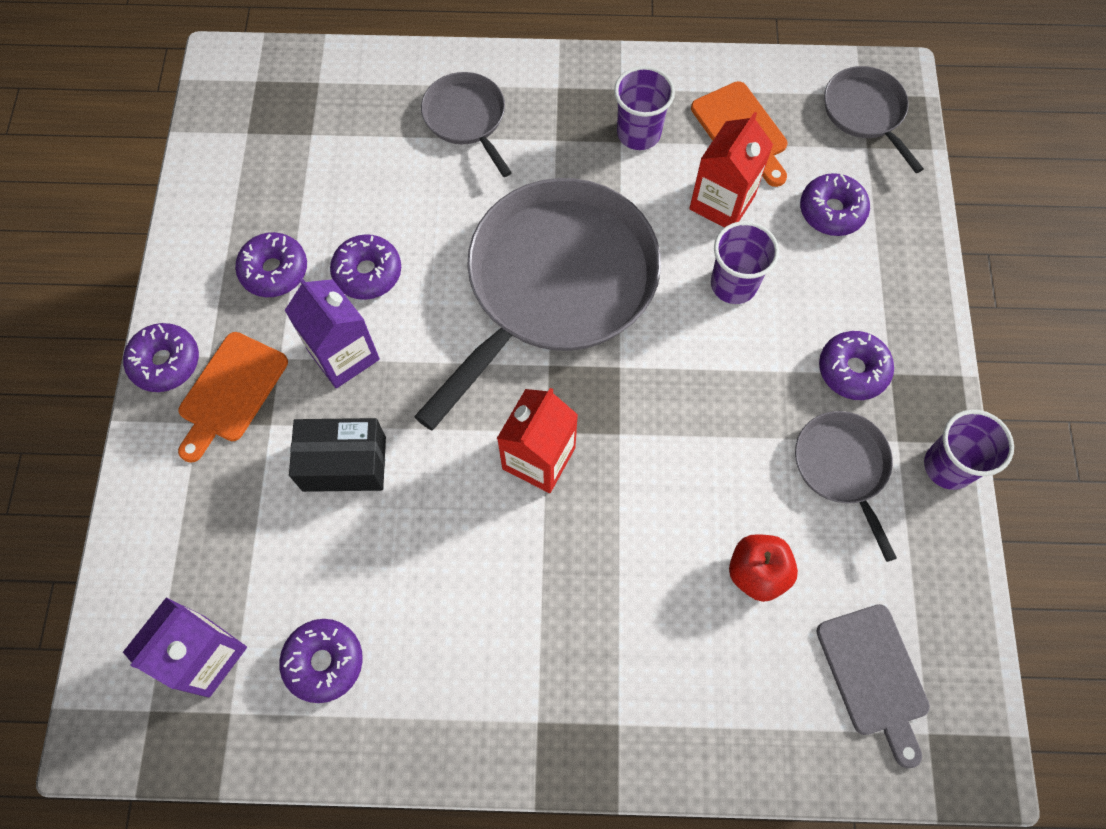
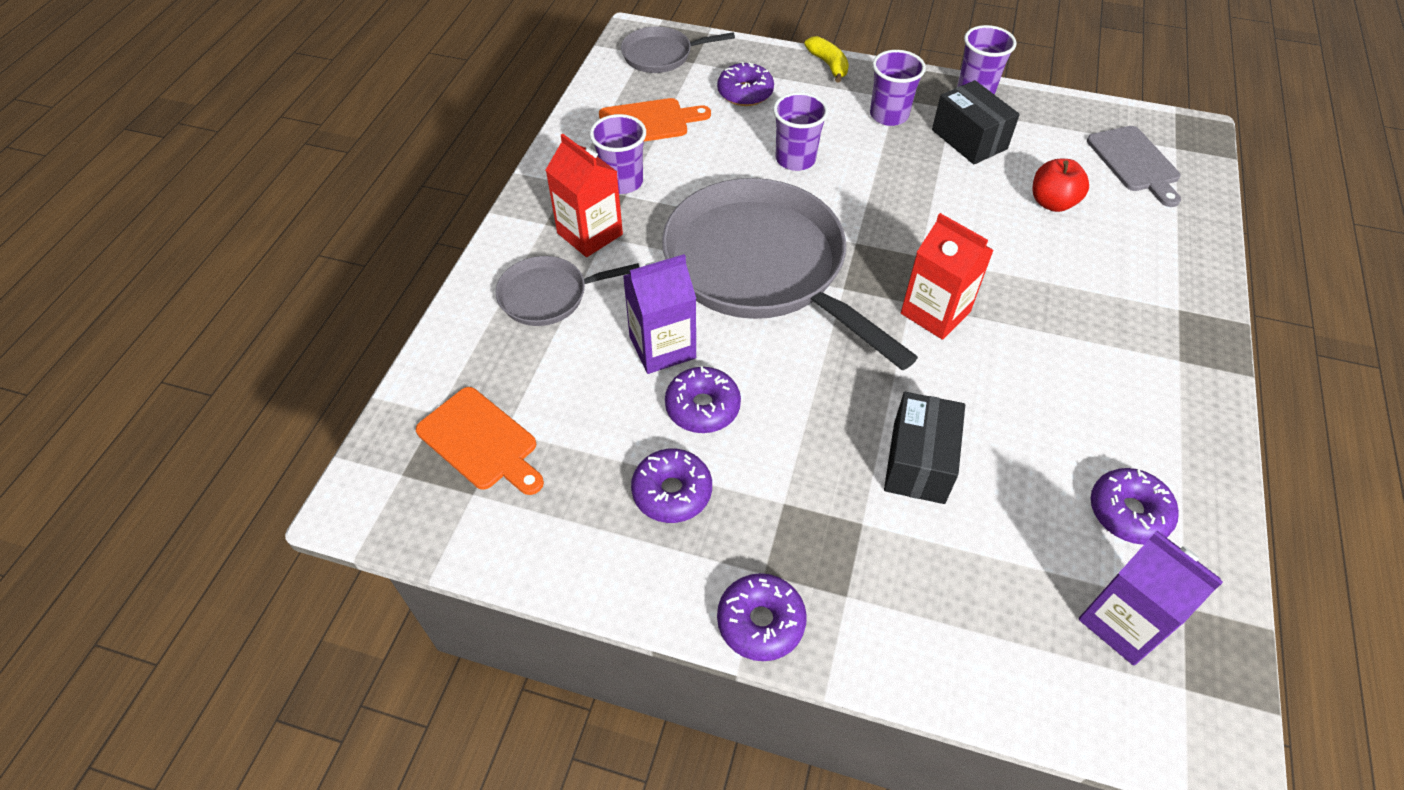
camera: 75 degrees left, 15 degrees down
orange cutting board [178,332,288,463] -> orange cutting board moved to [416,387,544,495]
purple carton [285,278,380,388] -> purple carton moved to [623,254,696,374]
red carton [689,112,773,228] -> red carton moved to [546,134,623,257]
grey pan [795,411,897,562] -> black box [932,80,1020,165]
grey cutting board [816,604,930,768] -> grey cutting board turned 75 degrees clockwise [1087,126,1181,207]
purple donut [819,331,894,400] -> purple cup [870,50,926,126]
none -> yellow banana [804,36,849,82]

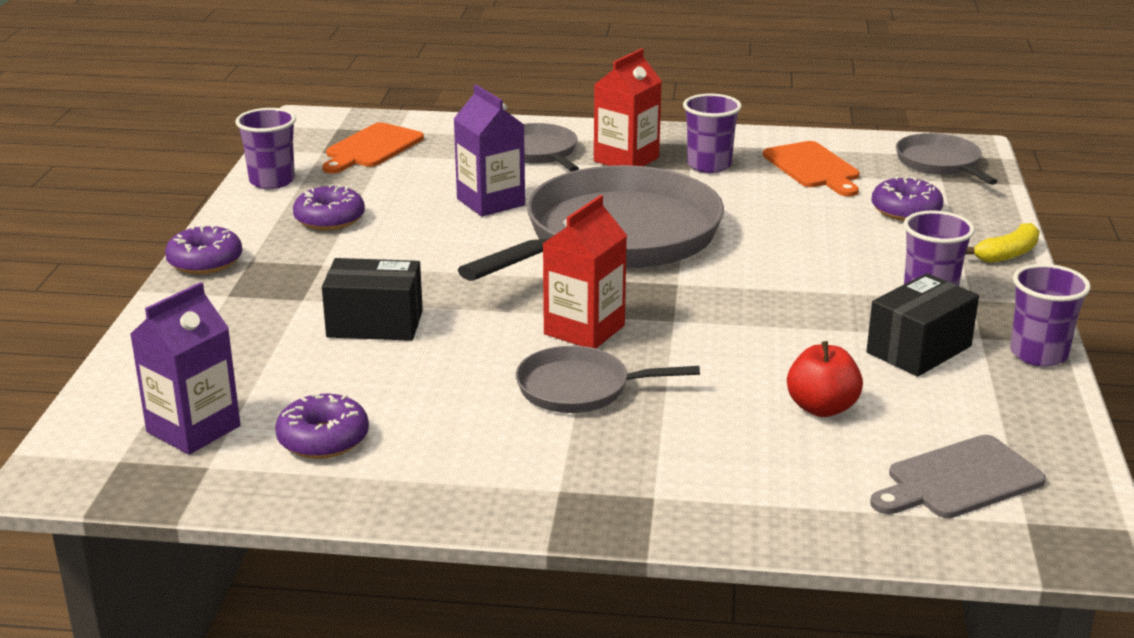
camera: 80 degrees right, 25 degrees down
purple donut [665,366,741,433] -> none
purple cup [773,92,829,171] -> purple cup moved to [236,108,296,189]
none -> grey pan [516,346,700,413]

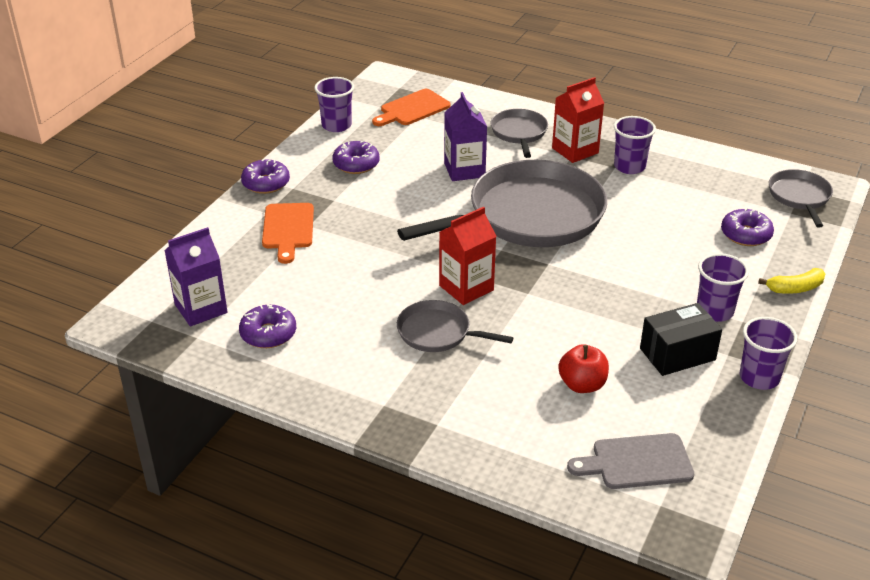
camera: 20 degrees right, 10 degrees up
black box [322,258,423,341] -> none
orange cutting board [763,141,859,197] -> orange cutting board moved to [262,203,314,264]

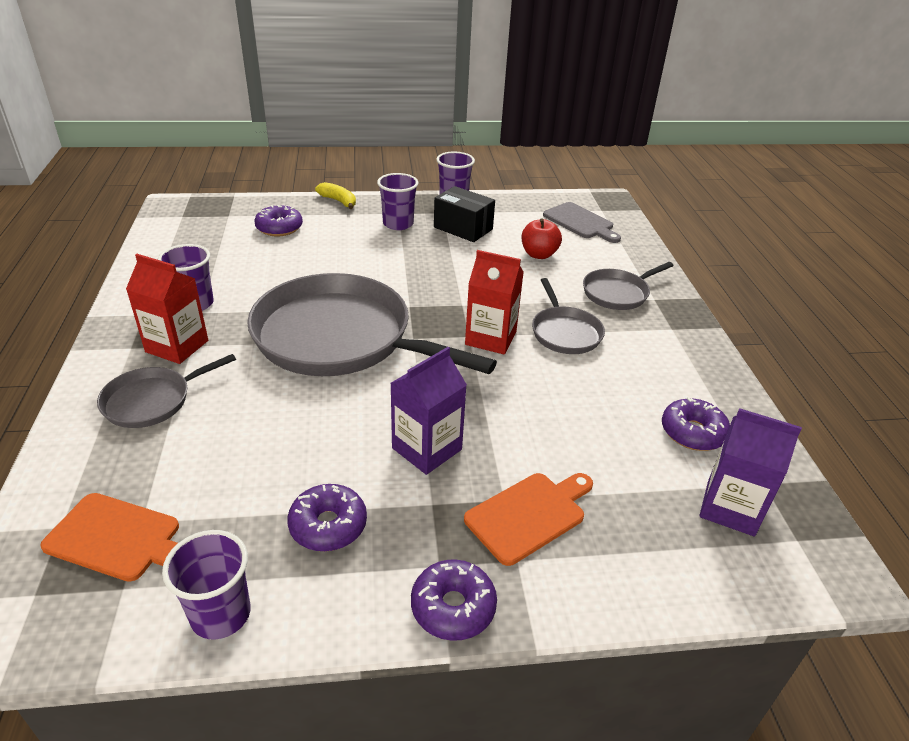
camera: 125 degrees left, 0 degrees up
purple carton [444,92,487,181] -> purple carton moved to [390,347,467,475]
grey pan [769,169,833,227] -> grey pan moved to [583,262,674,310]

